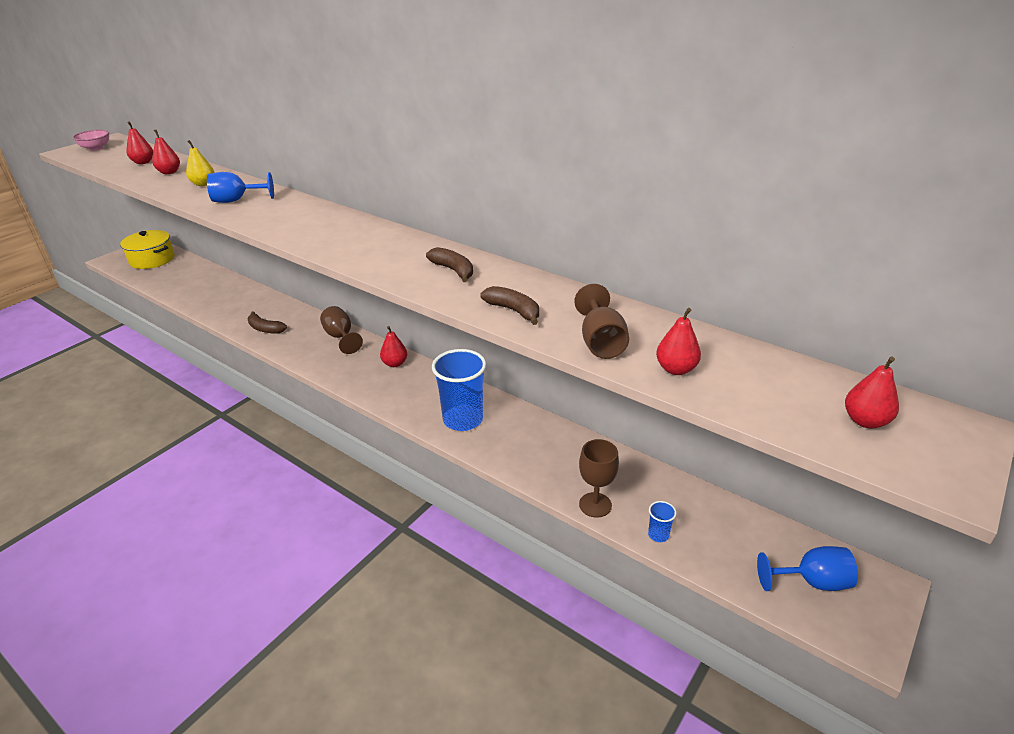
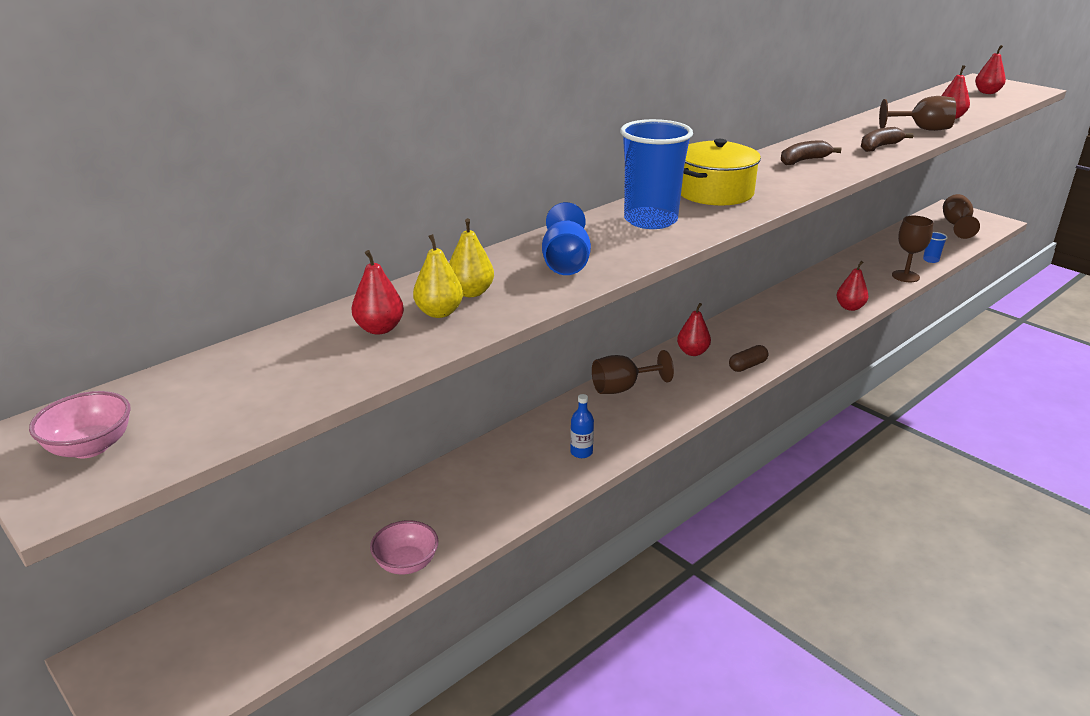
camera: 80 degrees left, 5 degrees down
yellow pot [120,230,175,269] -> yellow pot moved to [681,139,761,206]
red pear [126,121,153,164] -> red pear moved to [836,261,868,311]
brown banana [248,311,287,334] -> blue bottle [570,394,594,458]
blue cup [432,349,486,431] -> blue cup moved to [620,119,693,229]
blue goblet [757,546,858,591] -> brown goblet [943,194,980,239]
none -> pink bowl [370,520,438,575]
none -> yellow pear [413,234,463,318]
none -> brown capsule [729,345,768,372]

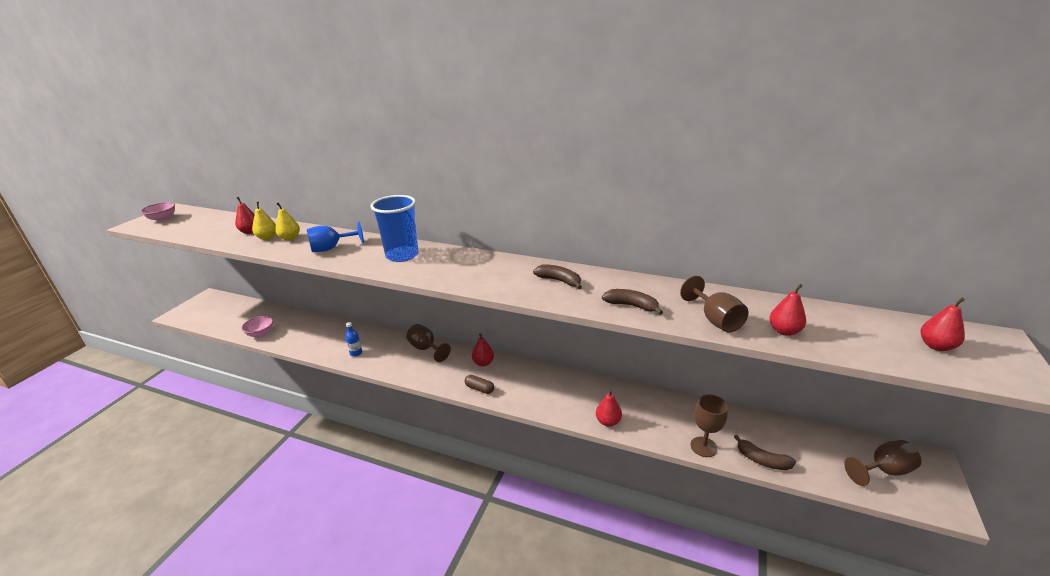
camera: 65 degrees right, 0 degrees up
yellow pot [681,139,761,206] -> none
blue cup [923,232,948,263] -> brown banana [734,435,796,470]

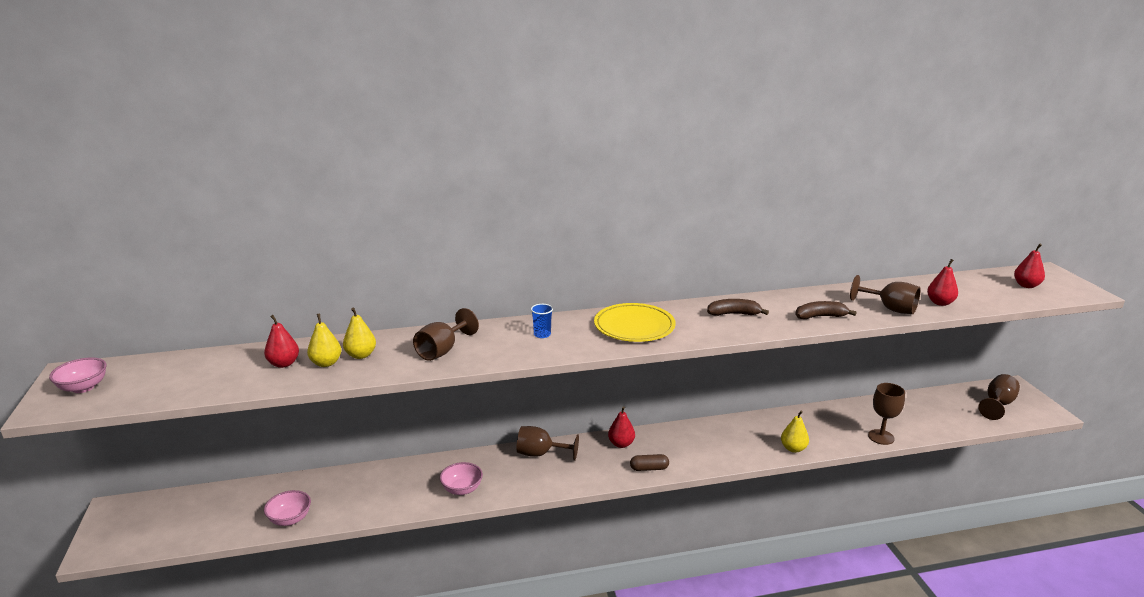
camera: 35 degrees left, 5 degrees down
blue goblet [307,222,364,252] -> brown goblet [413,308,479,361]
blue bottle [345,322,362,356] -> pink bowl [440,462,483,495]
blue cup [370,195,419,262] -> blue cup [531,304,553,338], size x0.42
red pear [596,390,622,427] -> yellow pear [781,411,809,453]
brown banana [734,435,796,470] -> none
none -> yellow plate [594,303,676,342]

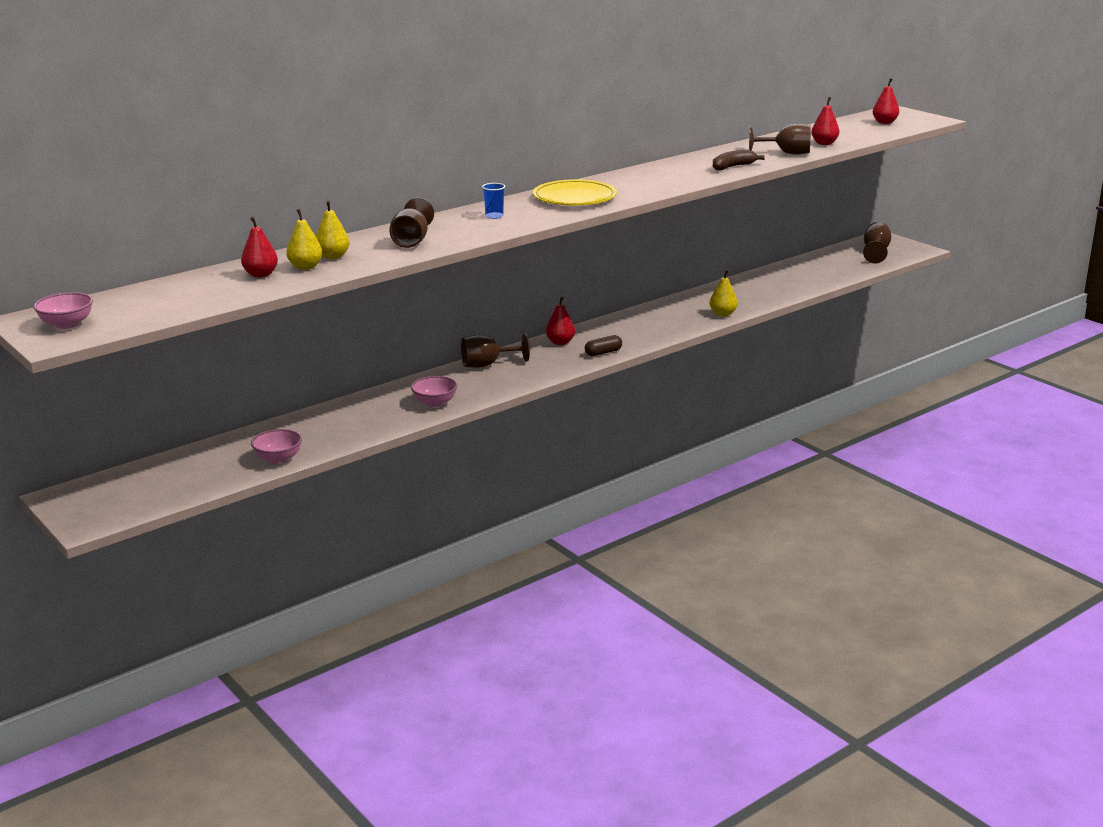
camera: 25 degrees left, 0 degrees up
brown banana [707,299,769,316] -> none
brown goblet [868,383,905,445] -> none

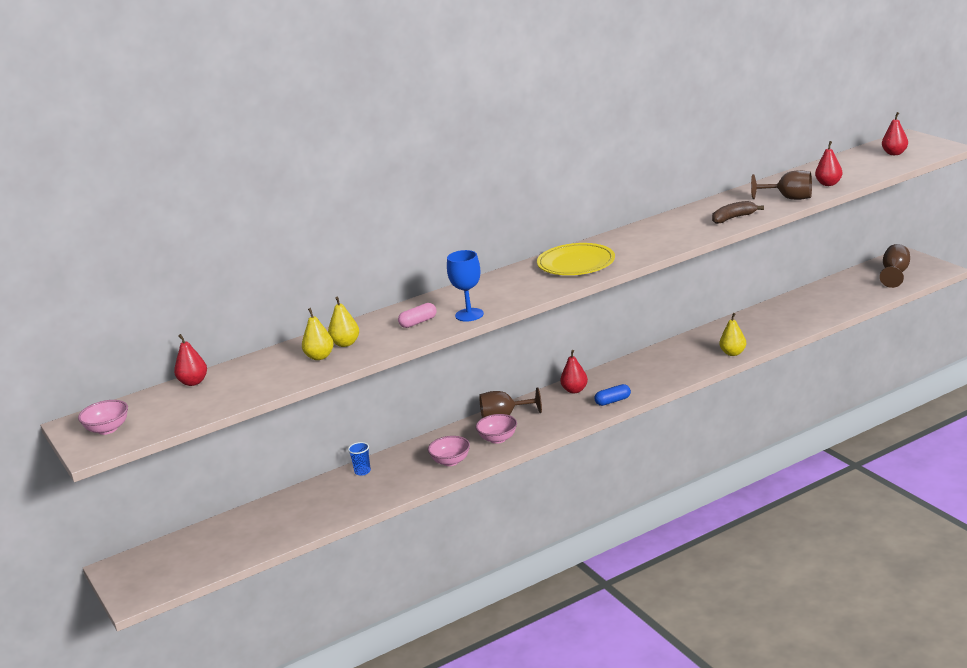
camera: 10 degrees right, 0 degrees up
red pear [241,217,278,277] -> red pear moved to [174,334,207,386]
pink bowl [251,429,302,464] -> pink bowl moved to [476,414,517,444]
brown goblet [389,198,434,248] -> pink capsule [398,303,437,328]
blue cup [482,183,505,219] -> blue cup moved to [348,442,371,476]
brown capsule [585,335,622,356] -> blue capsule [595,384,631,406]
none -> blue goblet [447,250,484,321]

